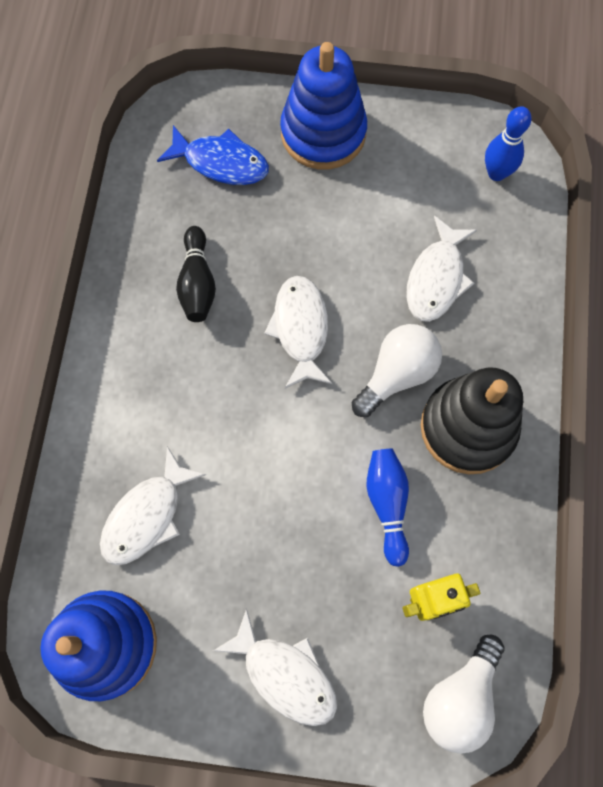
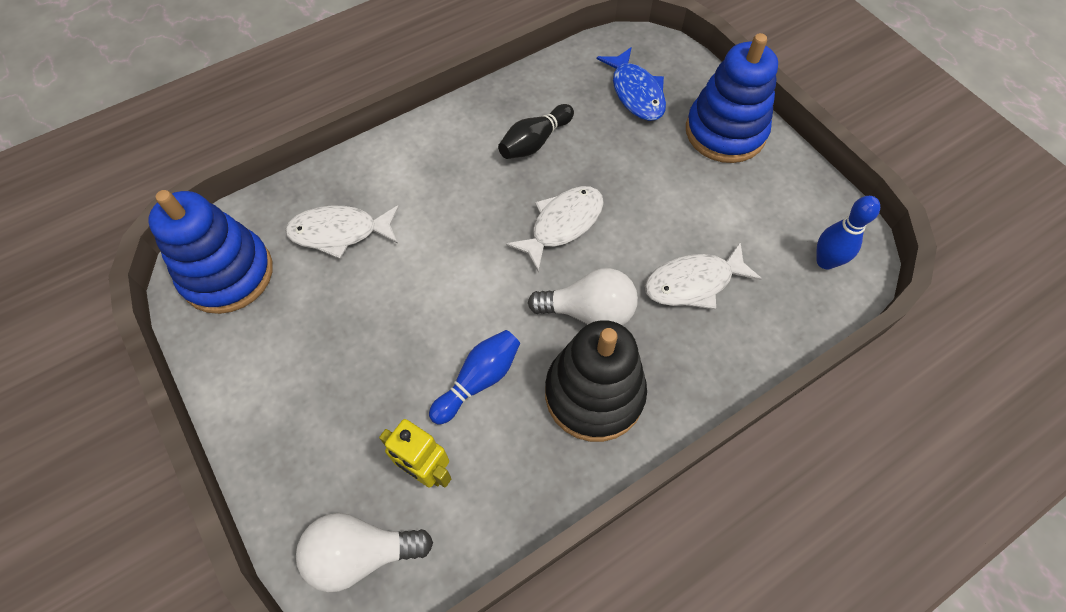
camera: 50 degrees right, 10 degrees down
white fish [213,608,337,726] -> none

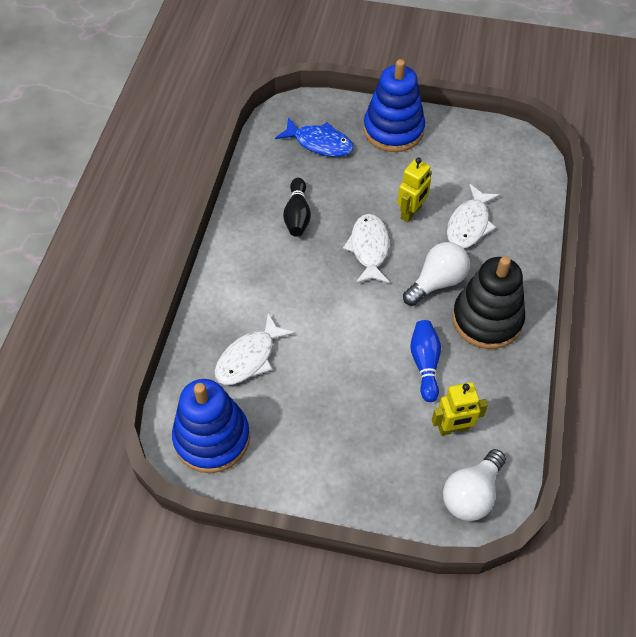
camera: 45 degrees left, 5 degrees down
blue bowling pin [816,196,880,269] -> none
none -> yellow robot [397,157,432,222]

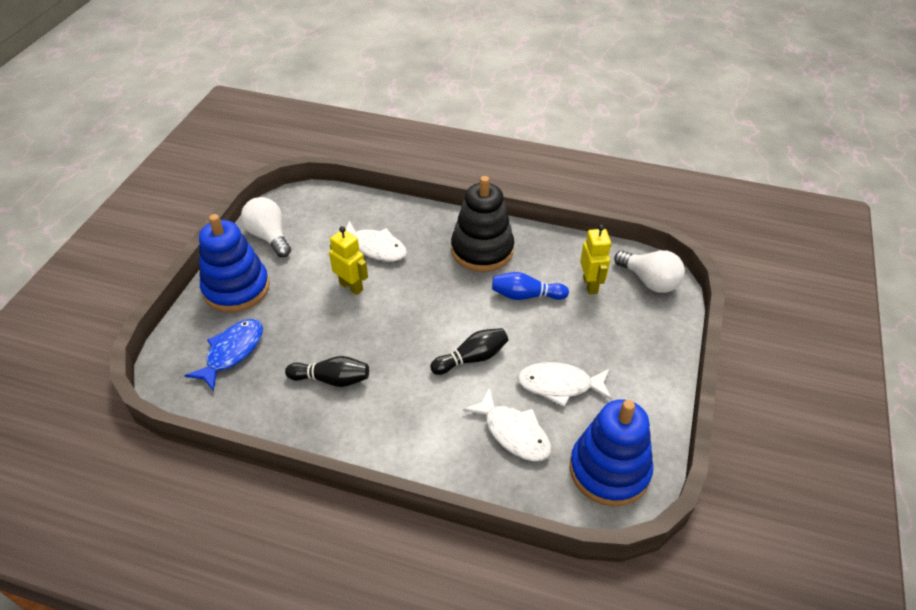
camera: 85 degrees left, 10 degrees down
white fish [343,214,390,284] -> white fish moved to [517,362,612,407]
white light bulb [403,242,470,306] -> white light bulb moved to [241,197,291,257]
none -> black bowling pin [430,328,508,375]

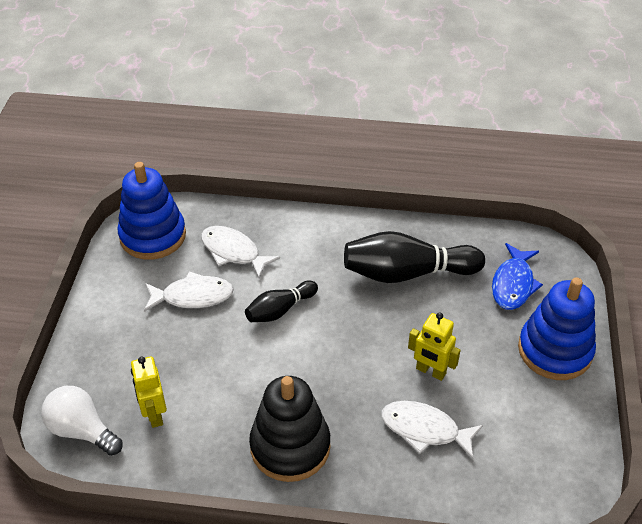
camera: 170 degrees right, 0 degrees up
white light bulb [241,197,291,257] -> none
black bowling pin [285,356,369,387] -> black bowling pin [344,231,485,283], size x1.78
blue bowling pin [492,272,569,300] -> none

